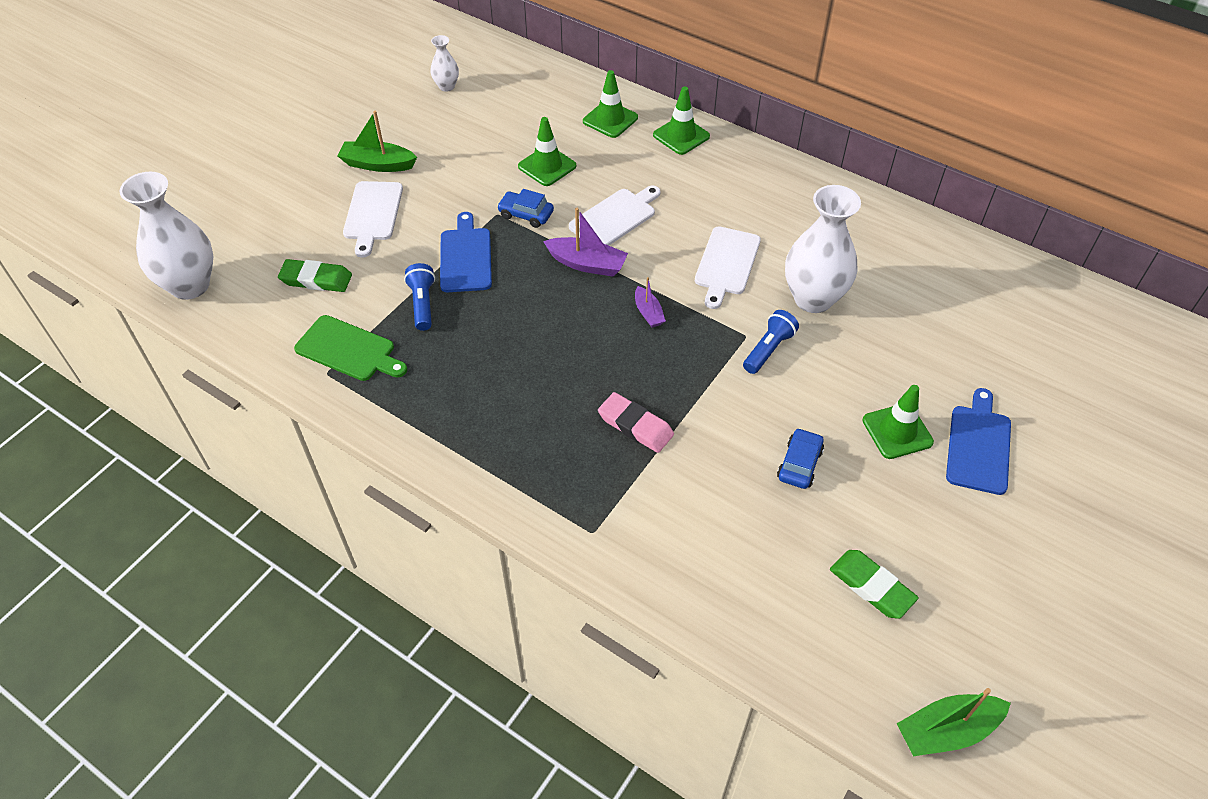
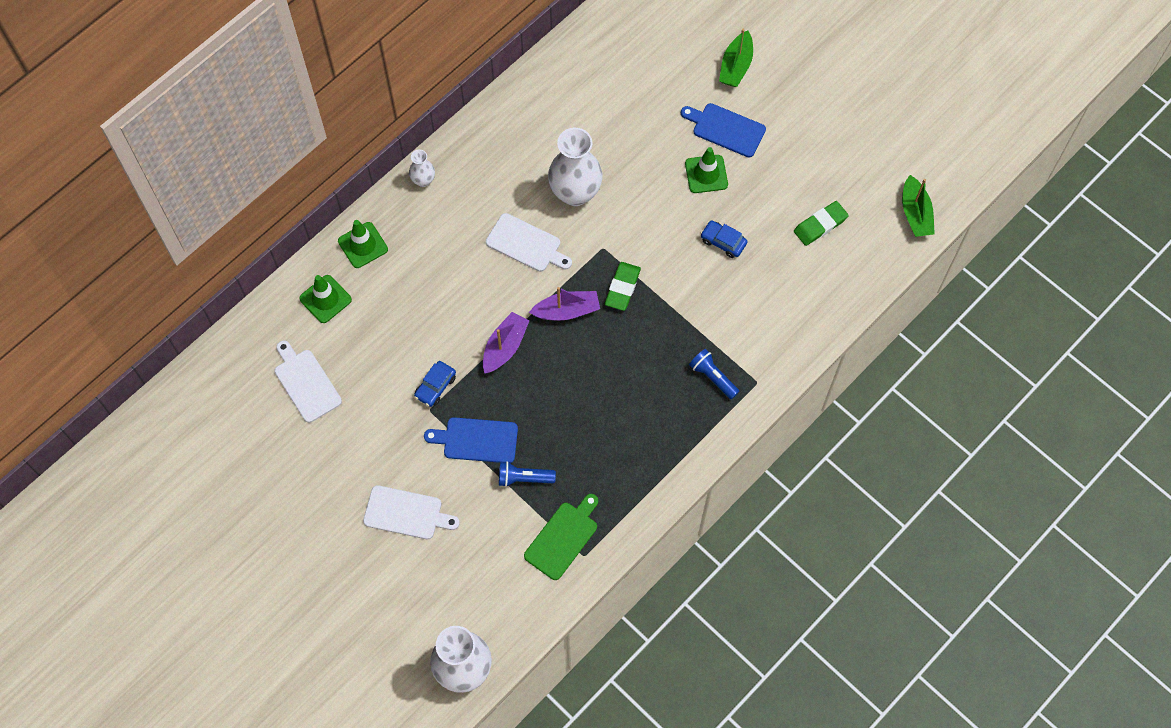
camera: 80 degrees left, 15 degrees up
green eraser [278,259,352,292] -> green eraser moved to [605,262,641,311]
green boat [337,111,417,172] -> green boat moved to [719,29,753,87]
white vase [430,35,459,92] -> white vase moved to [409,149,435,187]
green traffic cone [518,117,576,186] -> none
white cutting board [569,185,661,246] -> white cutting board moved to [274,341,342,423]
pink eraser [598,392,674,453] -> none
purple boat [635,277,666,328] -> purple boat [529,287,600,321], size x1.65
blue flashlight [743,310,799,374] -> blue flashlight moved to [689,349,740,399]

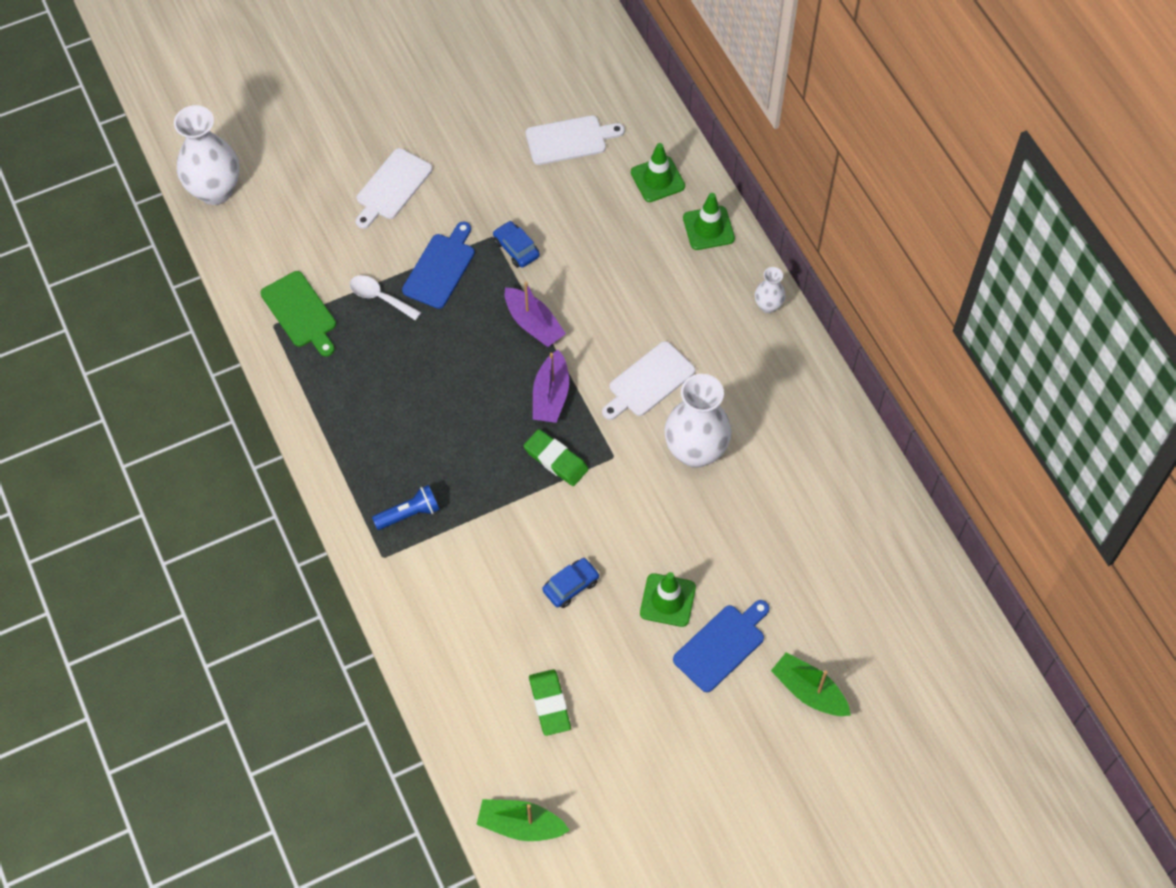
camera: 110 degrees right, 5 degrees down
blue flashlight [499,461,556,487] -> white spoon [350,275,421,320]

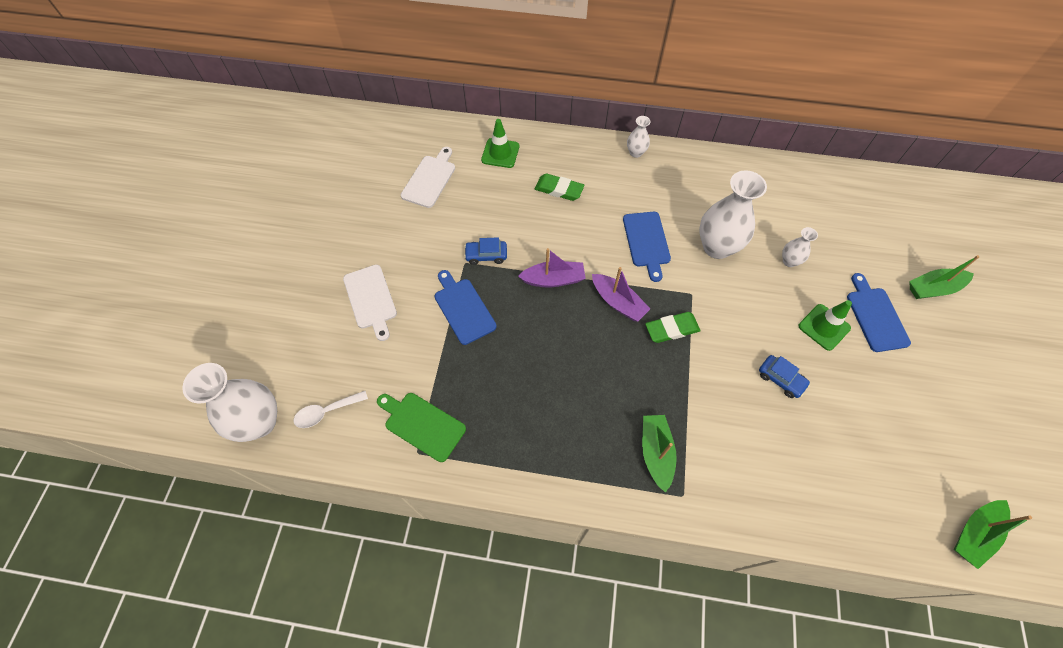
camera: 55 degrees left, 0 degrees up
green cutting board [260,271,336,357] -> green cutting board turned 150 degrees counterclockwise [377,393,466,462]
white spoon [350,275,421,320] -> white spoon moved to [293,391,368,428]
blue flashlight [372,485,440,530] -> green boat [642,415,677,493]
green eraser [529,669,571,736] -> green eraser moved to [535,173,584,201]
blue car [542,558,600,608] -> blue car turned 135 degrees clockwise [759,355,810,398]
white cutting board [602,341,695,420] -> blue cutting board [623,212,671,282]
green traffic cone [683,193,735,250] -> none
none -> white vase [782,227,818,267]

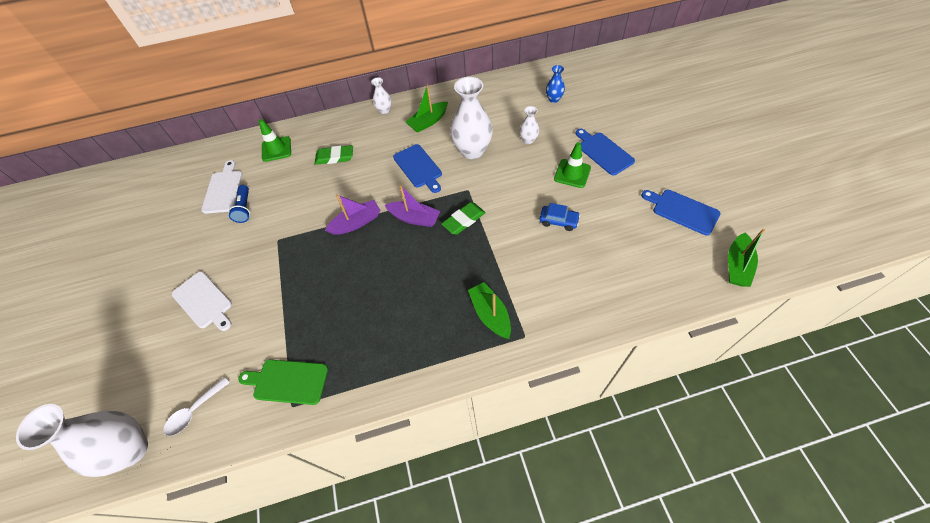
camera: 20 degrees left, 5 degrees down
blue cutting board [434,270,497,345] -> blue cutting board moved to [641,190,721,236]
blue car [464,237,507,265] -> none
green boat [909,255,979,299] -> green boat moved to [406,84,448,133]
none -> blue flashlight [229,185,250,223]
none -> blue vase [546,65,565,103]

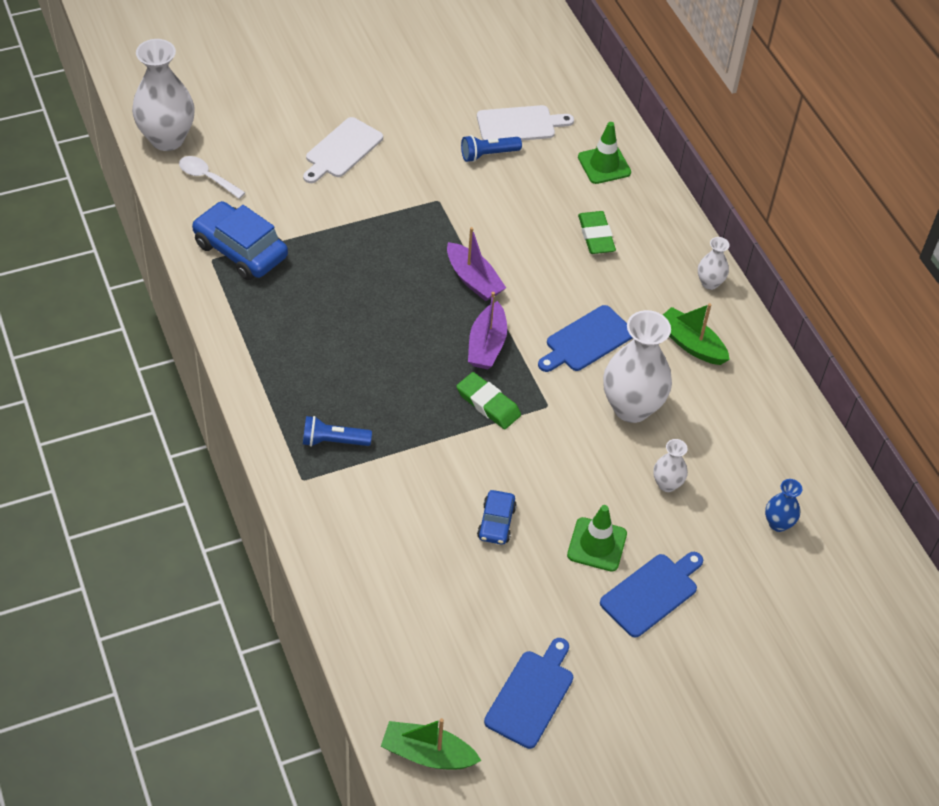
camera: 75 degrees right, 5 degrees down
green cutting board [238,359,328,405] -> blue car [192,201,288,280]
green boat [468,282,511,339] -> blue flashlight [303,416,372,447]

